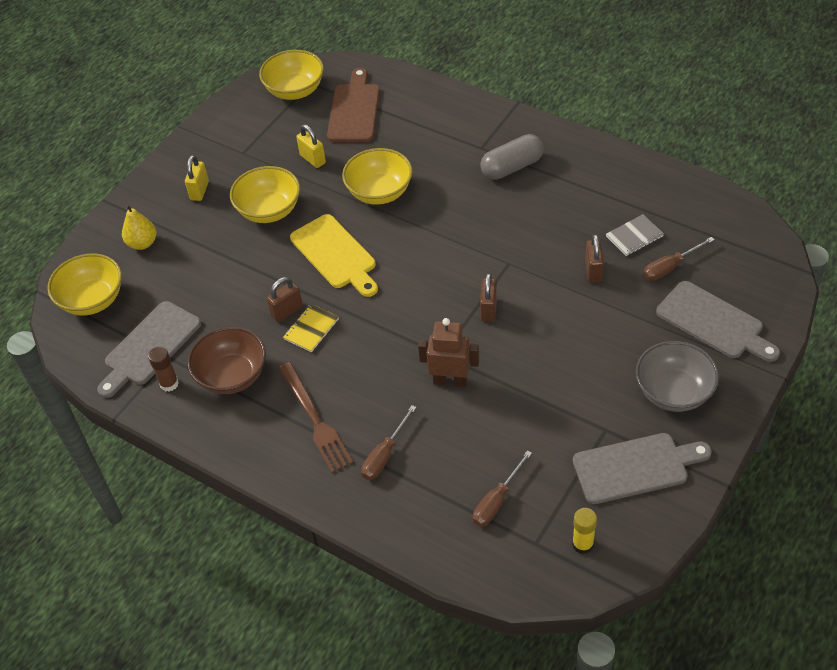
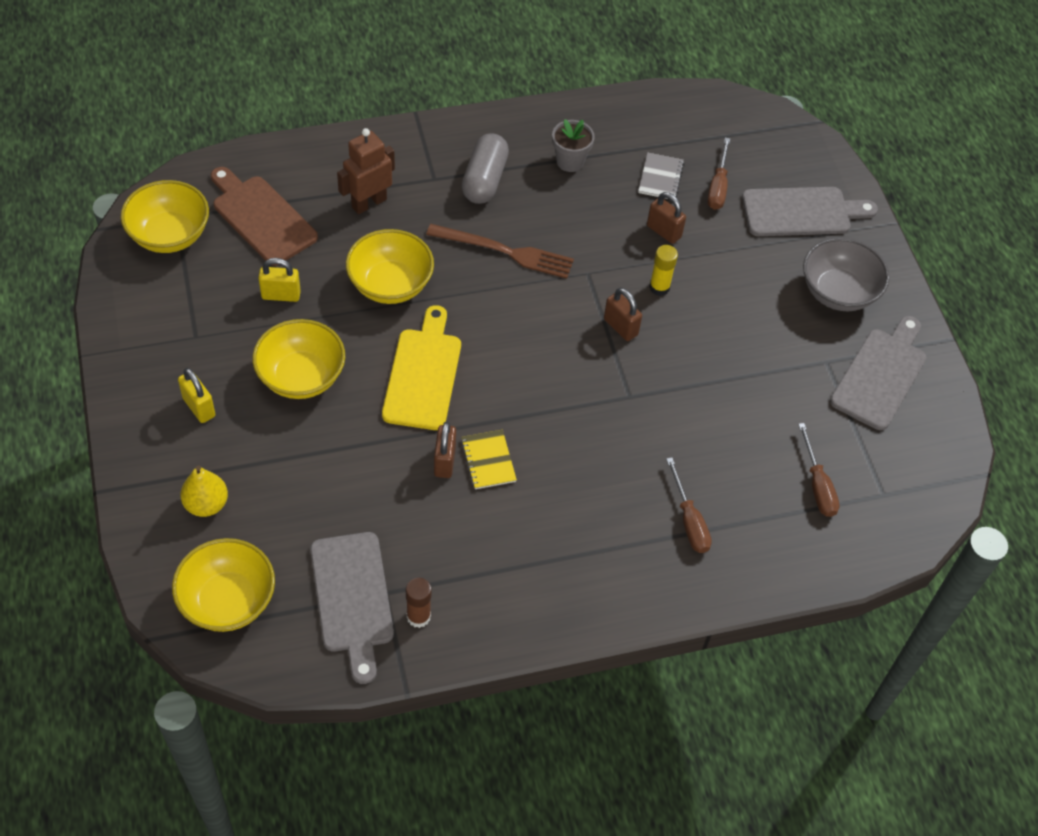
camera: 55 degrees left, 5 degrees up
brown bowl [187,327,266,394] -> none
brown fork [279,362,353,473] -> brown fork moved to [426,224,574,279]
yellow cutting board [290,214,378,297] -> yellow cutting board turned 90 degrees counterclockwise [382,305,461,430]
brown robot [418,318,479,387] -> brown robot moved to [337,128,395,214]
yellow glue stick [572,508,597,554] -> yellow glue stick moved to [649,245,678,296]
none -> grey flower pot [552,119,595,172]

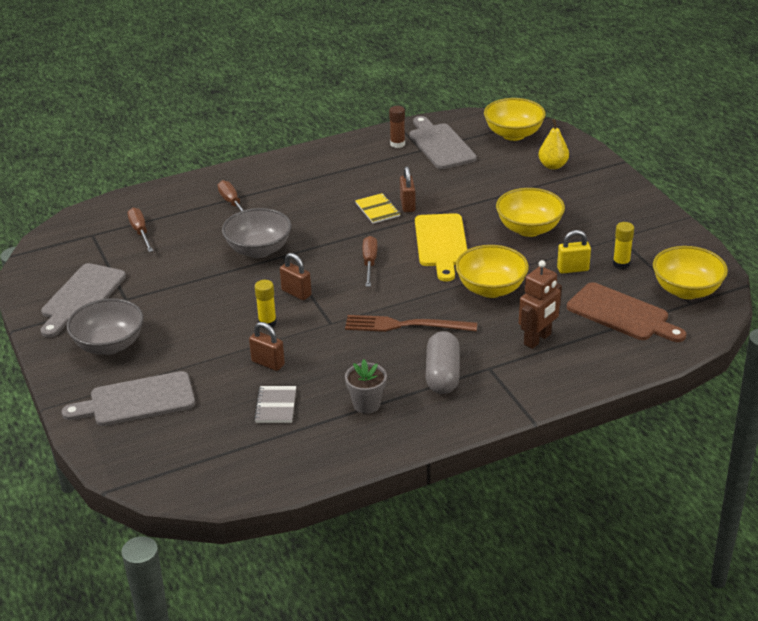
camera: 175 degrees right, 20 degrees down
yellow padlock [178,368,215,423] -> none
brown screwdriver [707,138,730,210] -> brown screwdriver moved to [363,236,377,287]
none -> grey bowl [222,208,291,258]
none -> yellow glue stick [613,222,634,269]

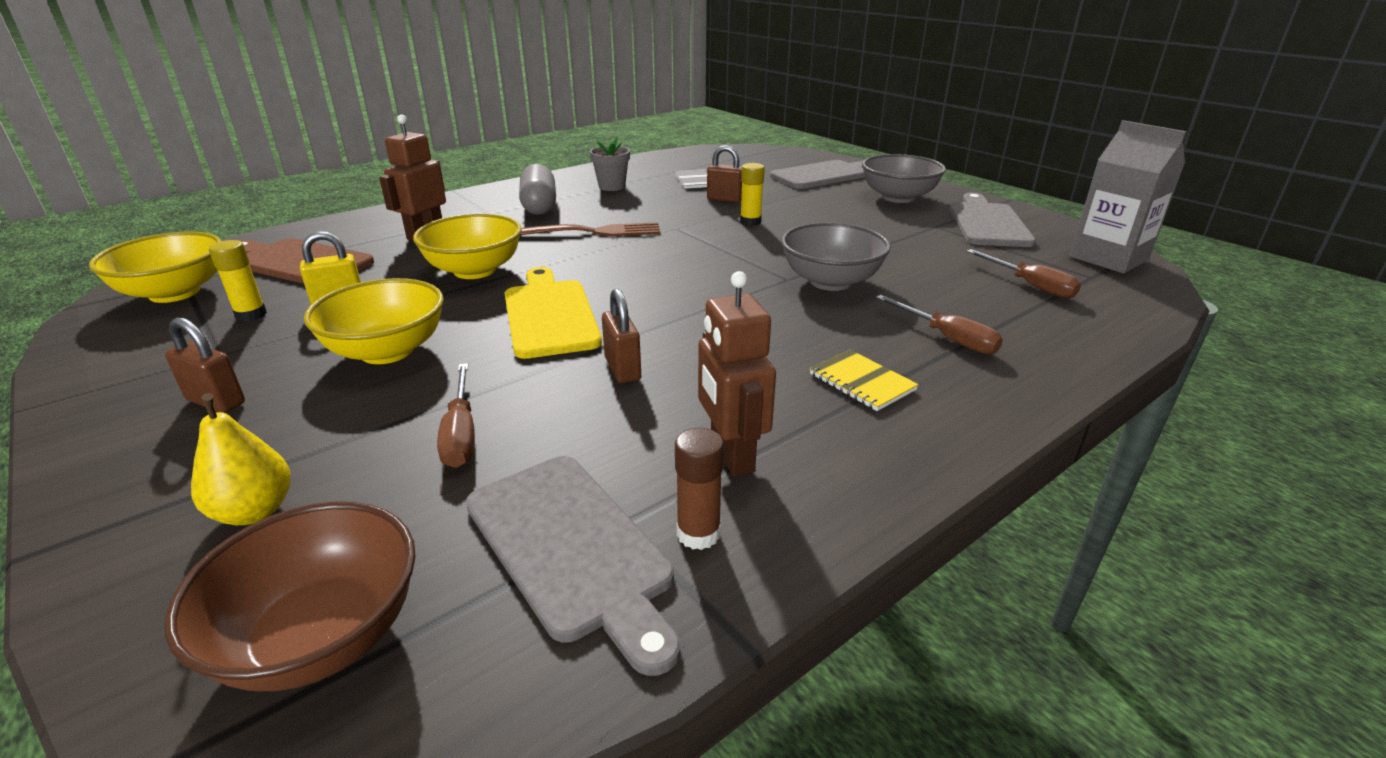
camera: 165 degrees right, 5 degrees down
brown padlock [280,253,312,300] -> brown padlock moved to [165,318,245,413]
yellow notebook [355,193,400,223] -> yellow notebook moved to [810,350,919,411]
brown screwdriver [363,236,377,287] -> brown screwdriver moved to [437,363,475,468]
yellow bowl [484,98,546,141] -> brown bowl [165,502,415,691]
none -> brown robot [698,271,776,477]
none -> grey carton [1069,120,1186,273]

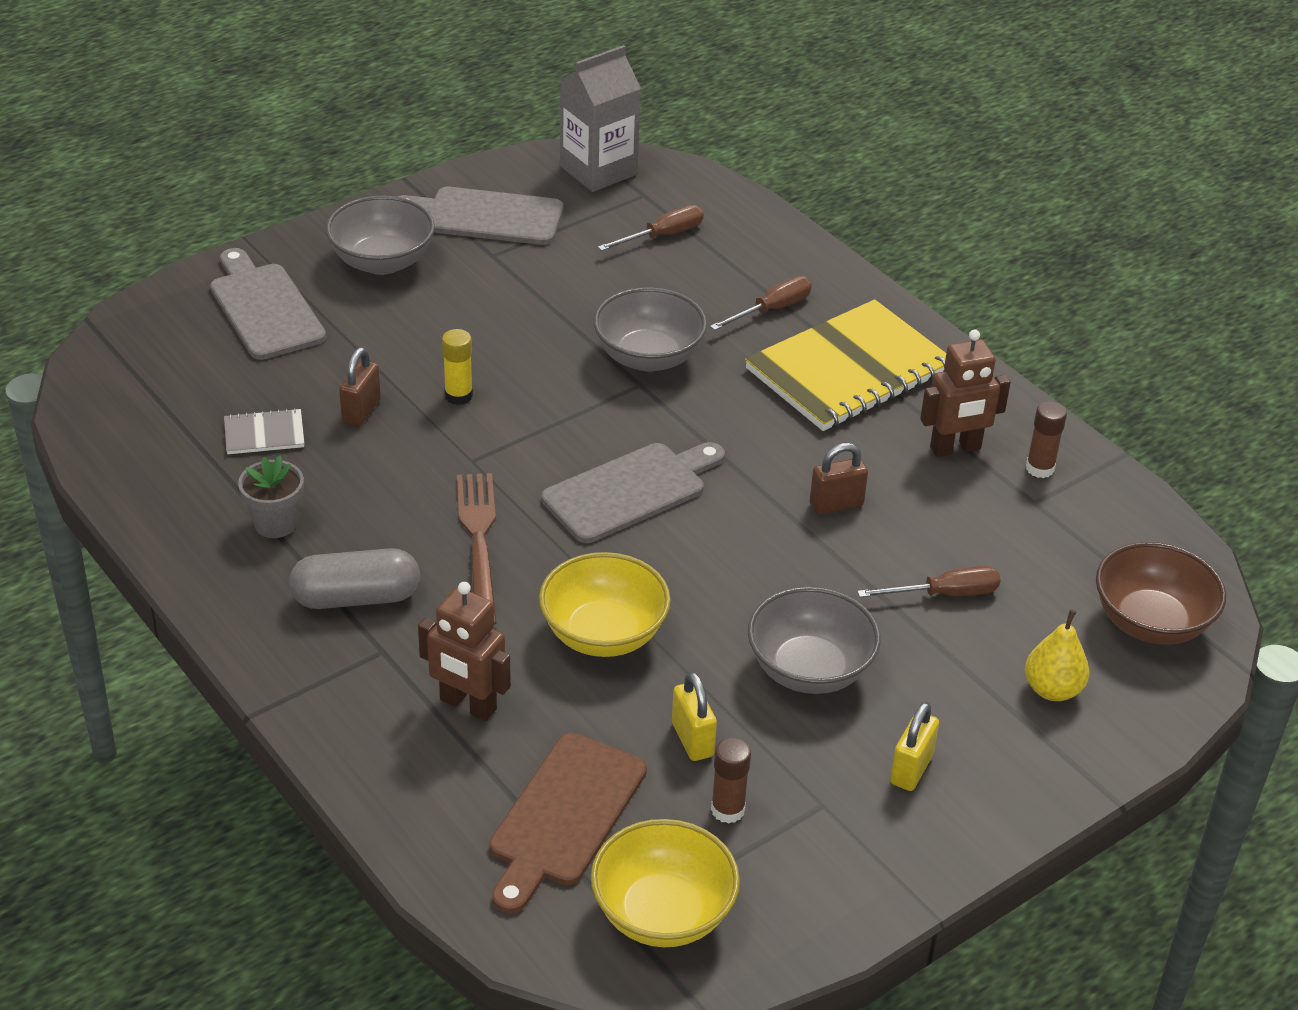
camera: 90 degrees left, 10 degrees up
brown padlock [165,318,245,413] -> yellow padlock [890,702,939,791]
yellow glue stick [209,240,267,322] -> brown glue stick [711,738,751,824]
yellow bowl [304,278,444,364] -> grey bowl [748,587,881,694]
grey cutting board [466,456,680,676] -> grey cutting board moved to [541,442,725,543]
yellow cutting board [504,267,602,359] -> none
yellow notebook [810,350,919,411] -> yellow notebook [745,299,946,431], size x2.36

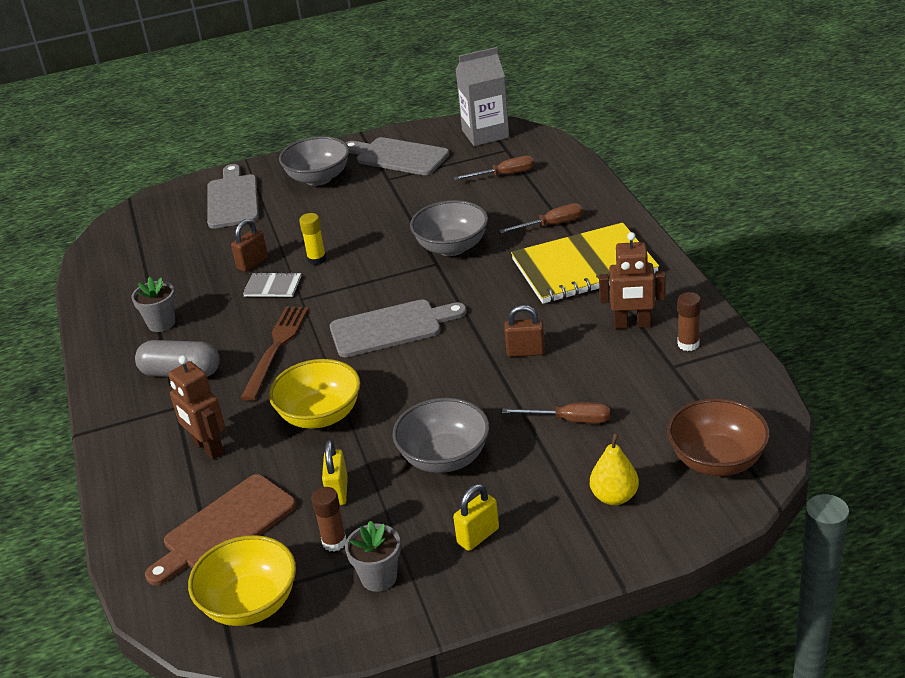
camera: 25 degrees right, 5 degrees down
grey notebook [224,408,305,454] -> grey notebook moved to [243,272,301,297]
none -> grey flower pot [345,520,401,592]

